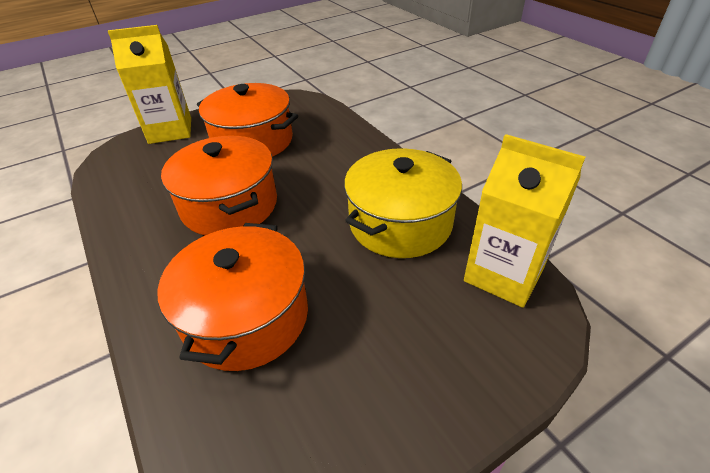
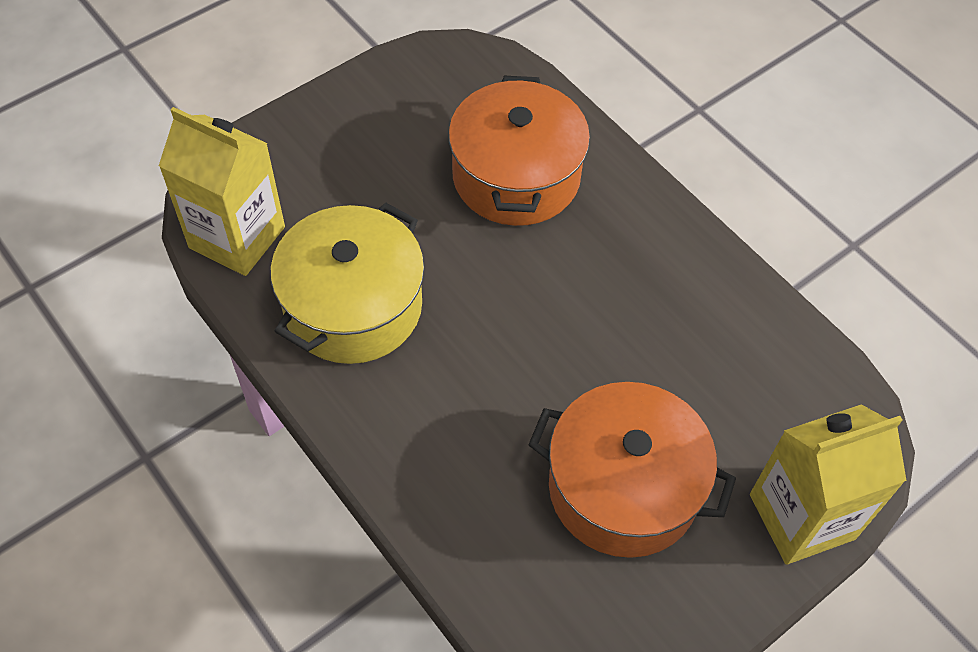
camera: 170 degrees right, 15 degrees up
orange pot [161,135,277,235] -> none

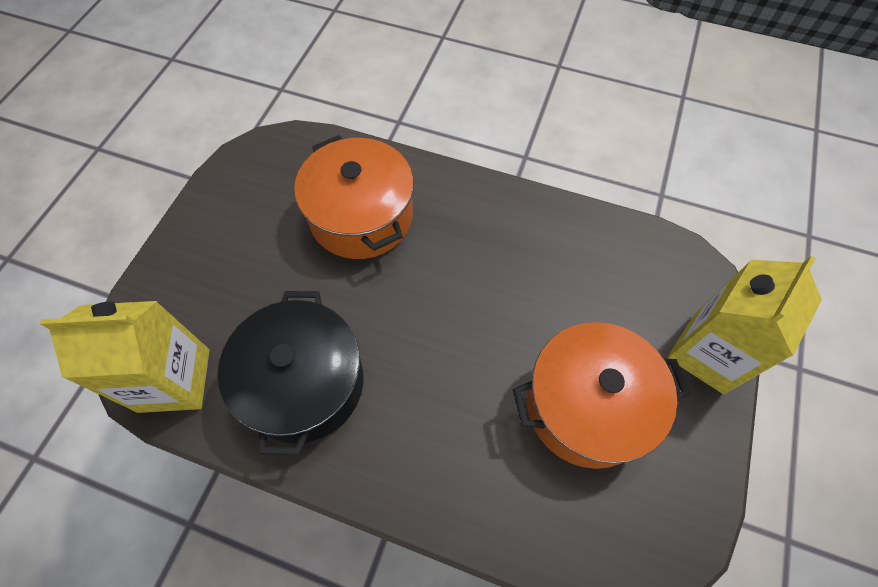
camera: 30 degrees left, 5 degrees up
yellow pot [270,203,425,364] -> black pot [218,291,364,455]

